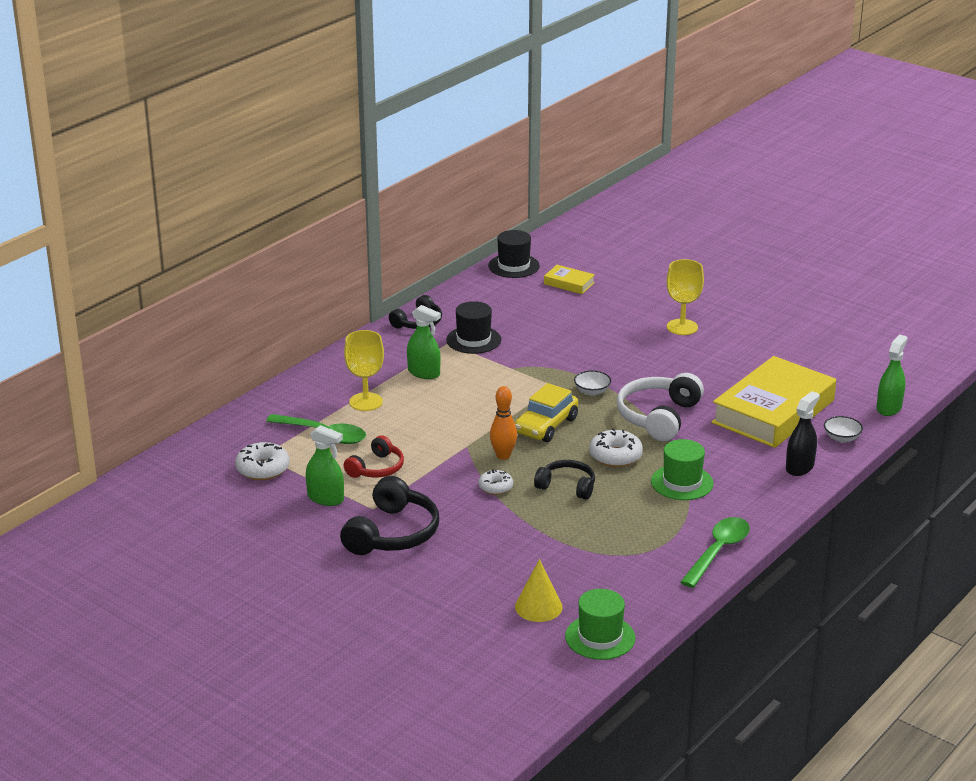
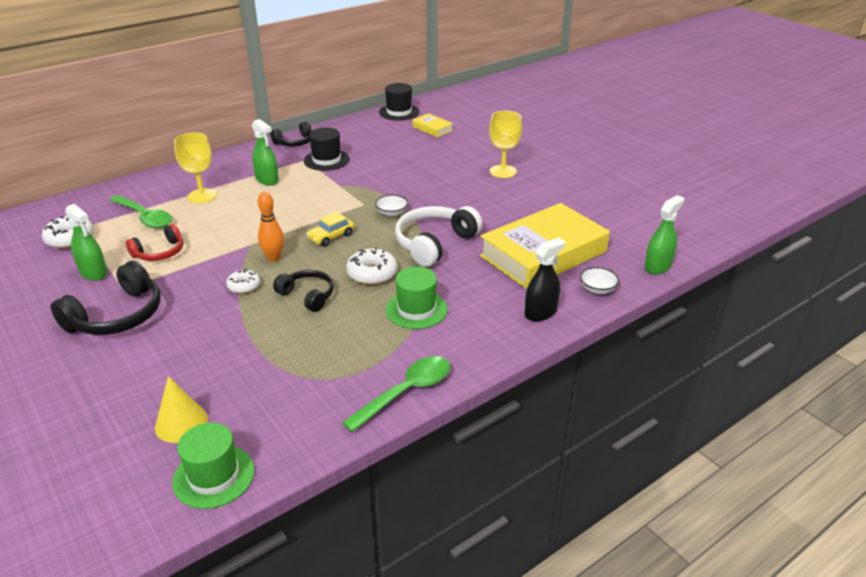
camera: 15 degrees right, 5 degrees up
yellow car [515,383,578,442] -> yellow car [306,212,354,247], size x0.66

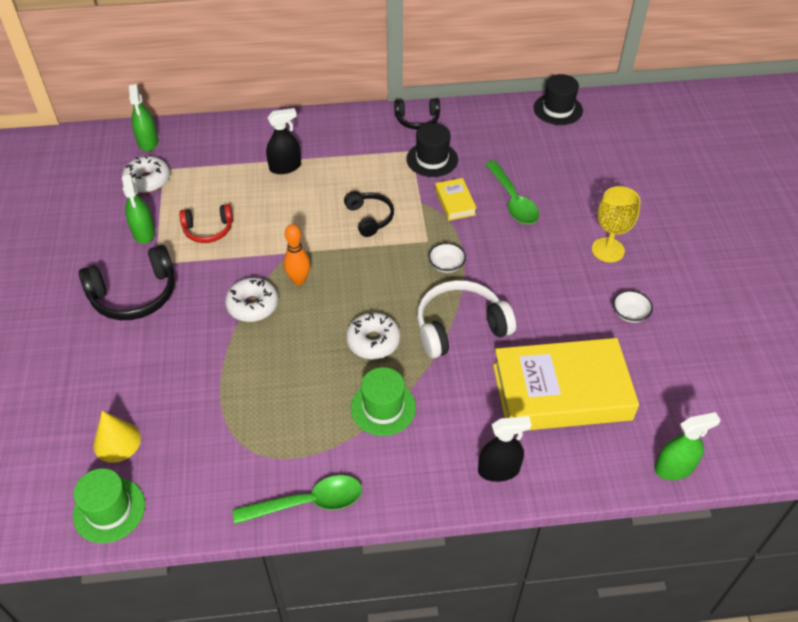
camera: 30 degrees right, 15 degrees up
green spoon [110,195,172,228] -> green spoon moved to [485,161,539,224]
yellow goblet [174,132,217,203] -> black spray bottle [266,108,301,174]
white donut [226,269,260,294] -> white donut [225,278,278,322], size x1.57
green spray bottle [252,119,279,185] -> green spray bottle moved to [129,84,158,151]
black headphones [273,270,334,312] -> black headphones moved to [344,191,394,237]
yellow car [306,212,354,247] -> none
yellow book [412,113,453,137] -> yellow book moved to [435,178,477,221]
white bowl [580,267,619,294] -> white bowl moved to [613,290,653,323]

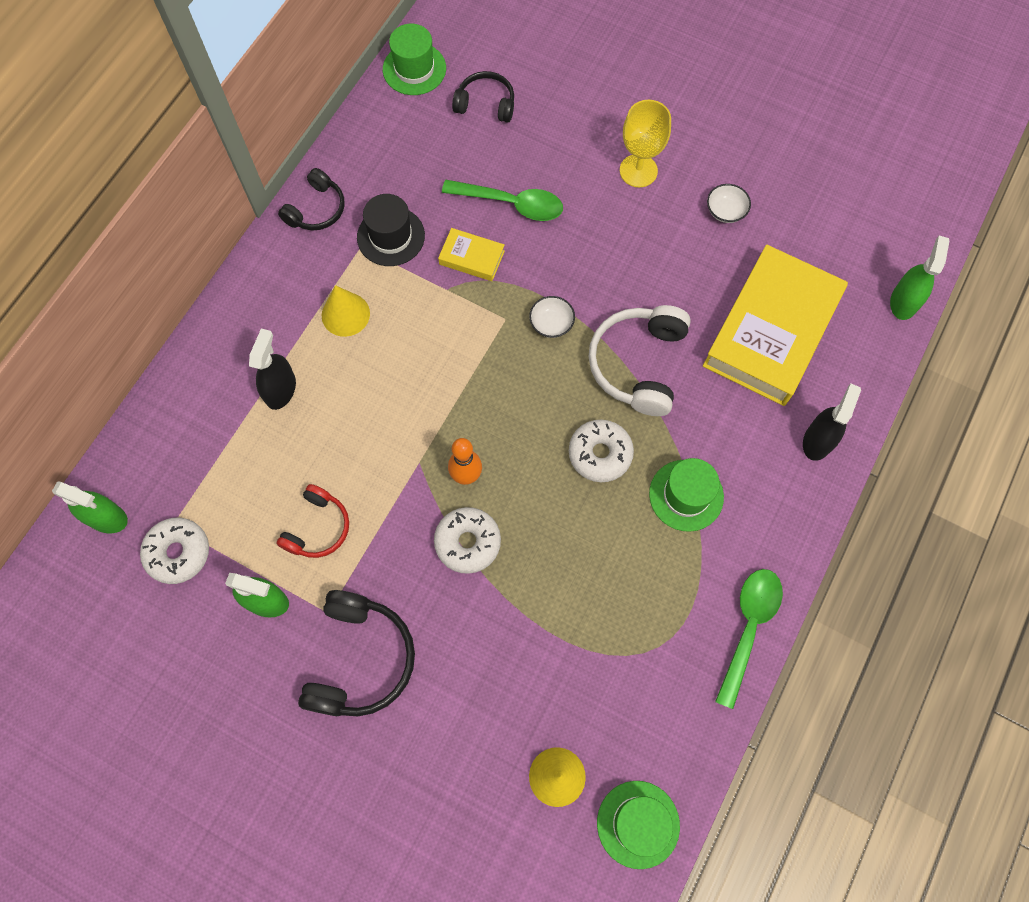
camera: 55 degrees left, 20 degrees up
black headphones [344,191,394,237] -> black headphones moved to [452,71,514,123]
black hat [534,74,583,125] -> green hat [383,24,446,95]
none -> yellow cone [322,285,370,337]

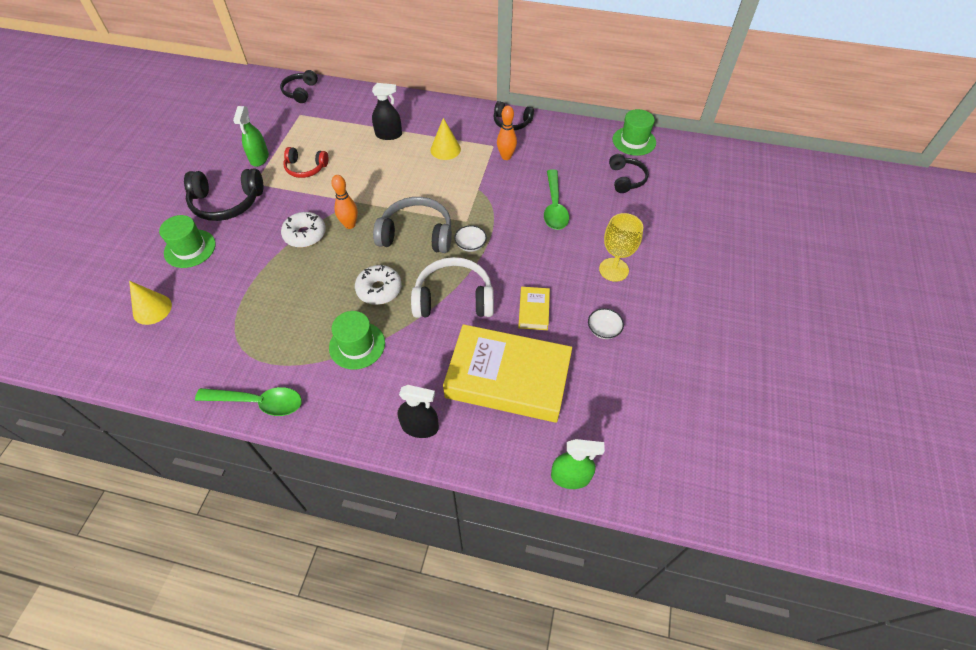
camera: 75 degrees right, 15 degrees down
green spray bottle [52,481,128,533] -> black headphones [280,70,318,103]
white donut [140,518,209,584] -> none
black hat [357,194,425,266] -> orange bowling pin [497,106,517,160]
yellow book [438,228,505,281] -> yellow book moved to [518,287,550,330]
green hat [597,781,680,869] -> green hat moved to [159,215,216,268]
none -> grey headphones [373,197,452,253]

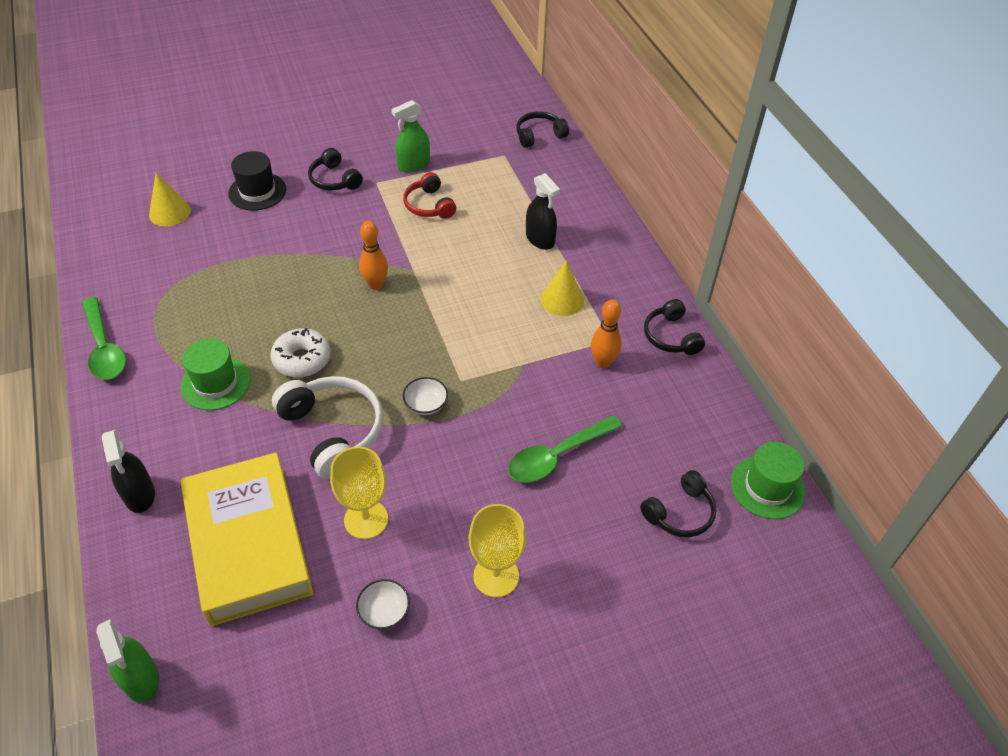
camera: 55 degrees right, 5 degrees down
green hat [159,215,216,268] -> black hat [228,151,286,210]
black headphones [184,169,263,221] -> black headphones [308,148,363,190], size x0.61
white donut [281,212,326,248] -> none
grey headphones [373,197,452,253] -> none
yellow book [518,287,550,330] -> yellow goblet [330,447,388,539]

